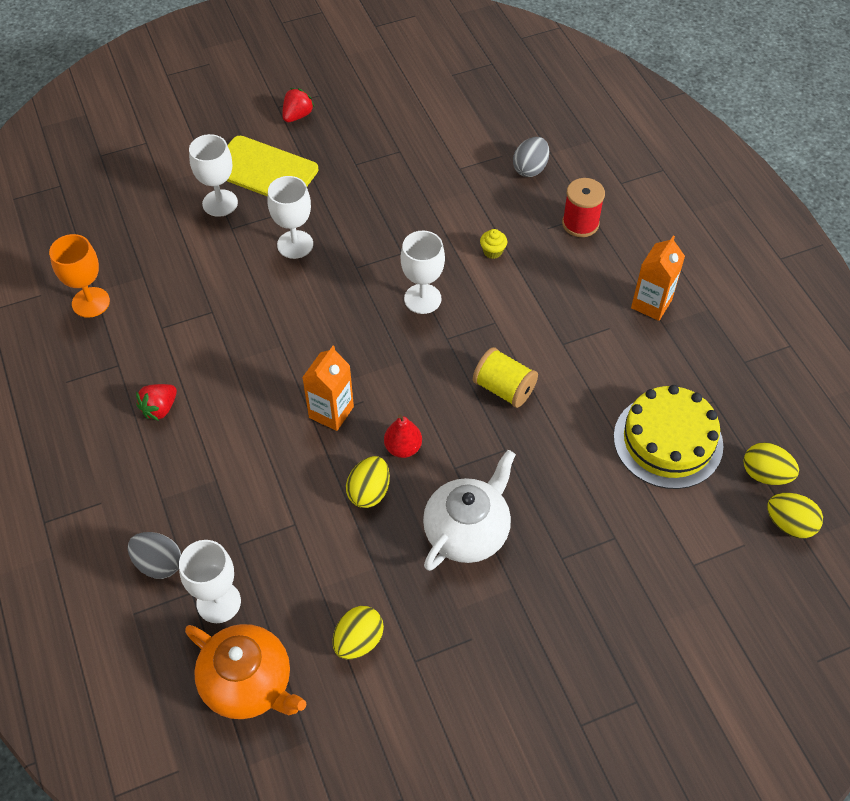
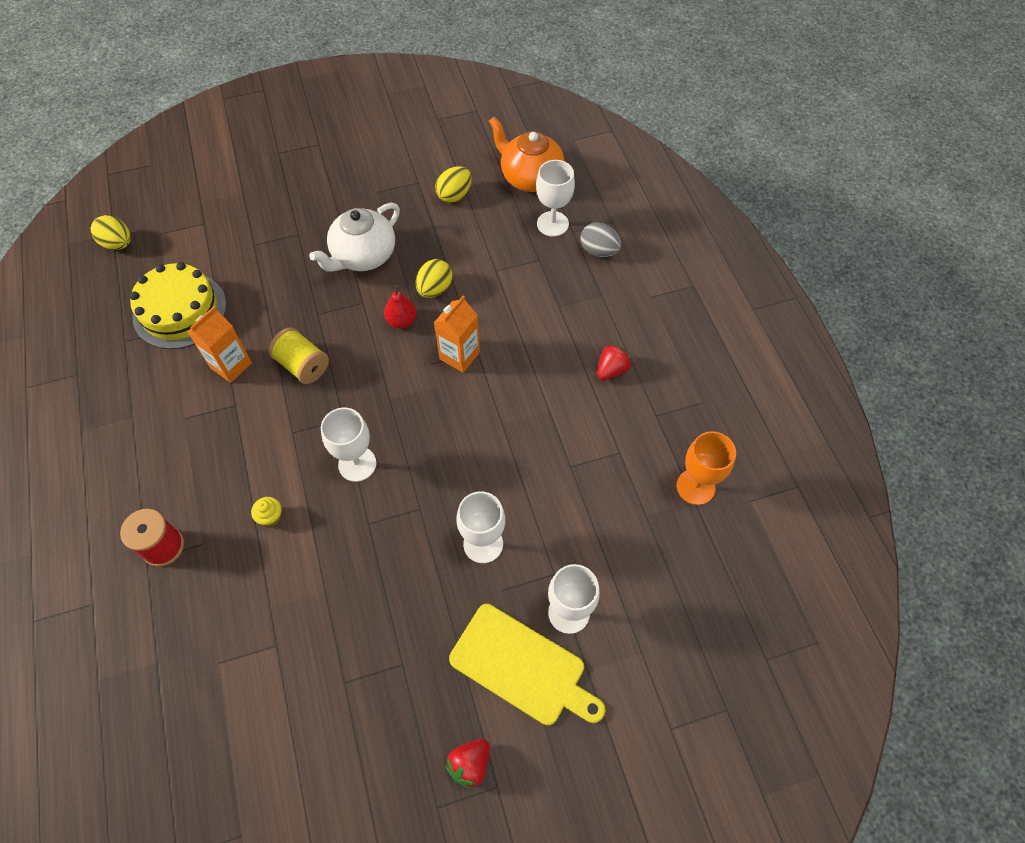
camera: 175 degrees left, 5 degrees up
grey egg [513,137,549,177] -> none
orange carton [631,235,685,321] -> orange carton moved to [188,306,252,383]
yellow egg [743,442,799,485] -> none

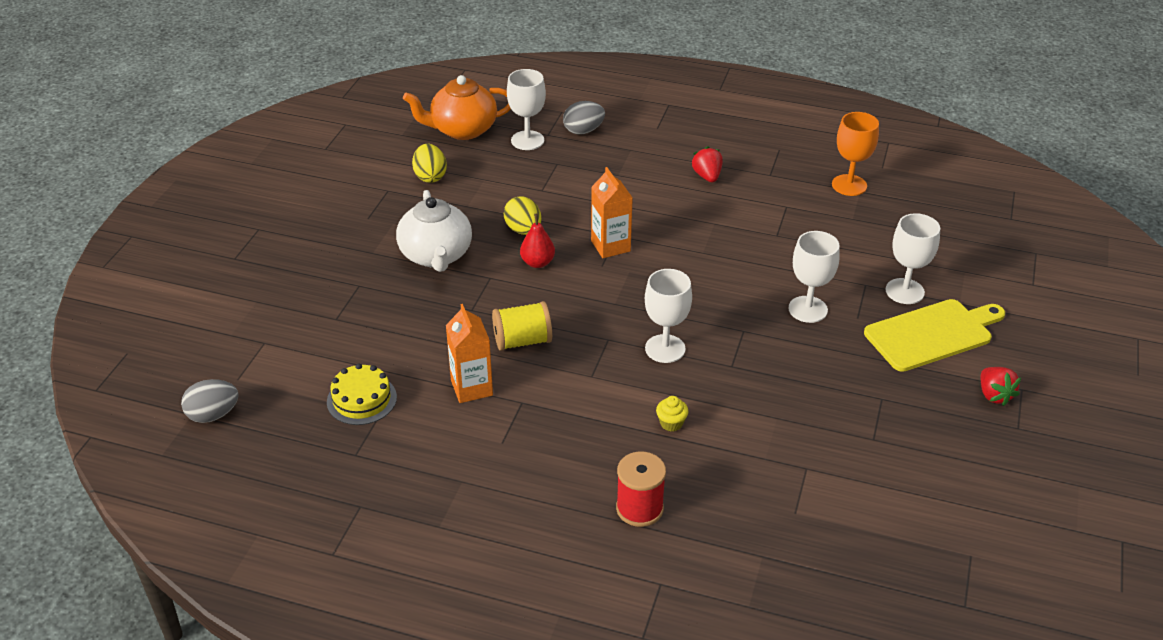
camera: 55 degrees left, 20 degrees down
yellow egg [91,215,131,250] -> grey egg [181,379,239,423]
yellow cake [130,262,227,349] -> yellow cake [327,363,397,425], size x0.62

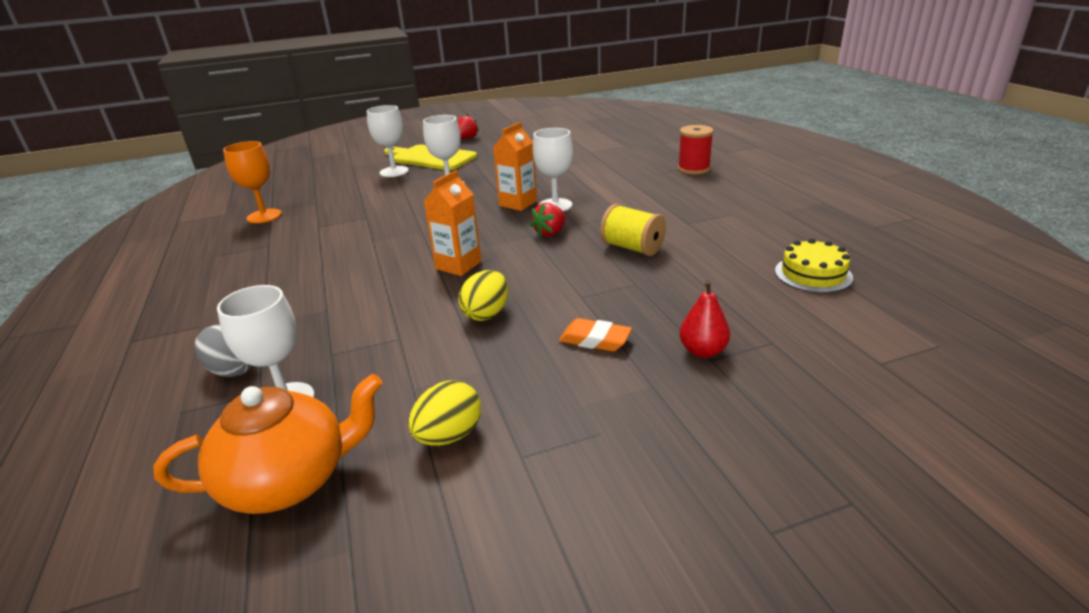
camera: 125 degrees left, 10 degrees down
grey egg [181,379,239,423] -> none
white teapot [396,190,472,272] -> orange eraser [559,318,632,352]
orange teapot [403,75,511,140] -> orange teapot turned 60 degrees counterclockwise [153,374,383,514]
orange carton [446,304,493,403] -> orange carton moved to [493,122,537,211]
red pear [520,214,555,268] -> red pear moved to [679,280,730,358]
yellow cupcake [656,396,689,432] -> none
red strawberry [691,146,723,182] -> red strawberry moved to [530,202,566,237]

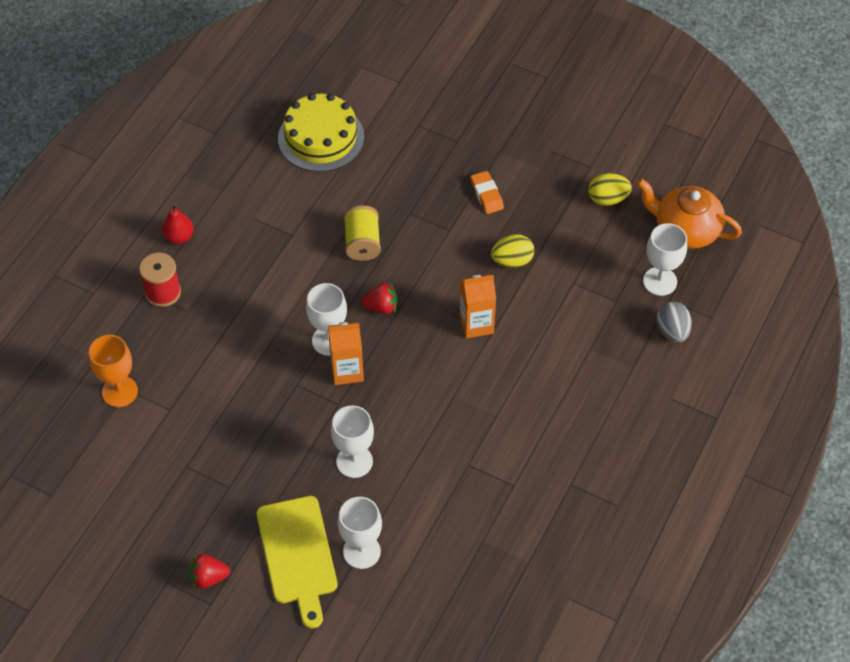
camera: 135 degrees left, 25 degrees up
orange goblet [223,141,282,223] -> orange goblet moved to [89,335,138,407]
red pear [679,280,730,358] -> red pear moved to [162,204,194,244]
yellow cake [775,238,853,293] -> yellow cake [278,93,364,172], size x1.62

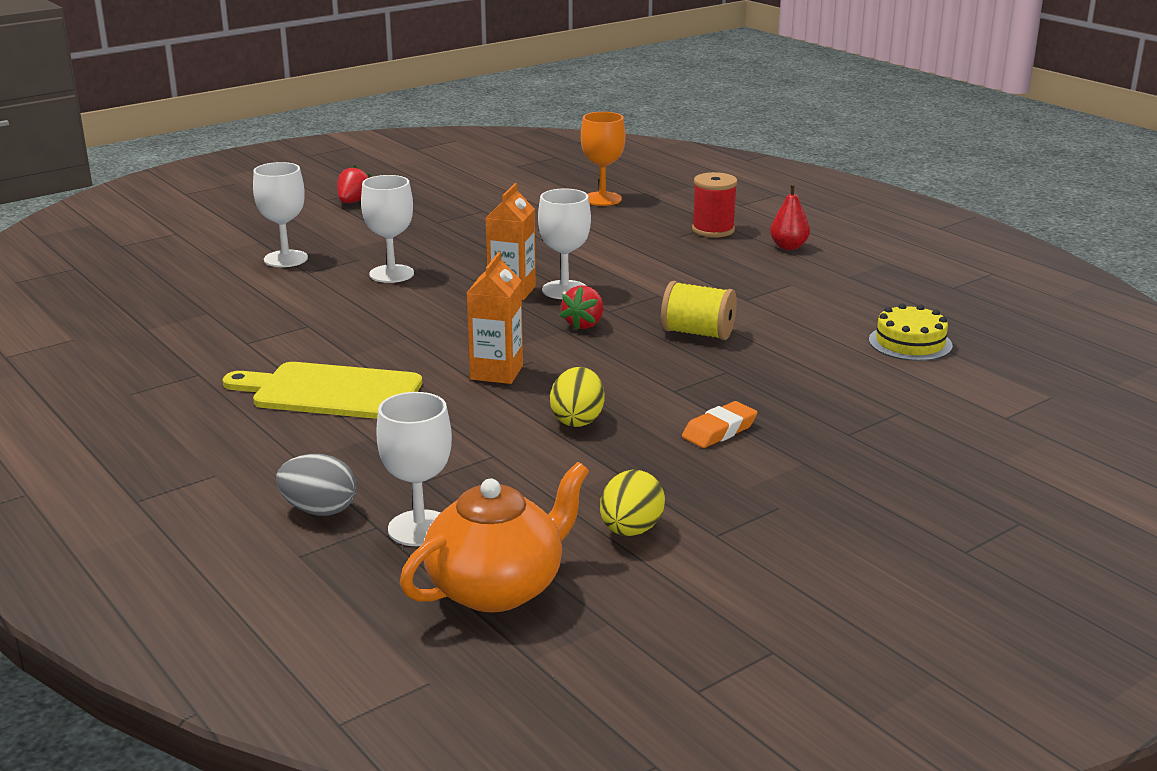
camera: 115 degrees right, 30 degrees down
yellow cutting board [257,496,337,629] -> yellow cutting board moved to [222,362,422,419]
yellow cake [278,93,364,172] -> yellow cake [869,303,953,361], size x0.62
orange eraser [470,171,504,214] -> orange eraser turned 45 degrees counterclockwise [682,401,757,448]

